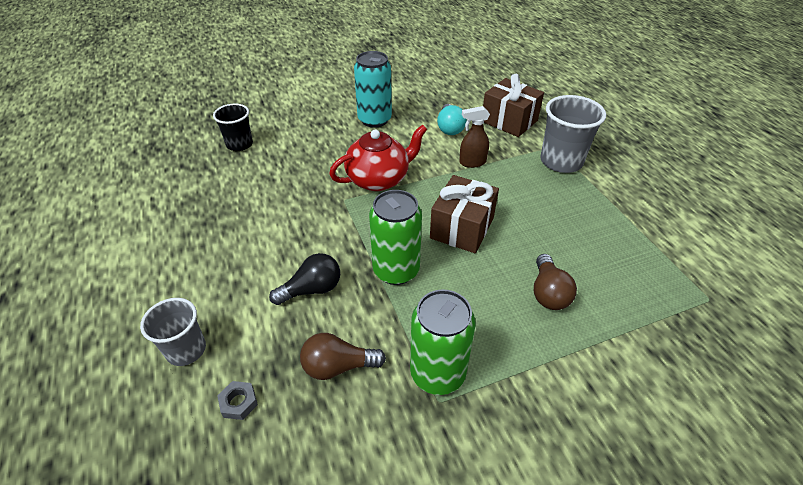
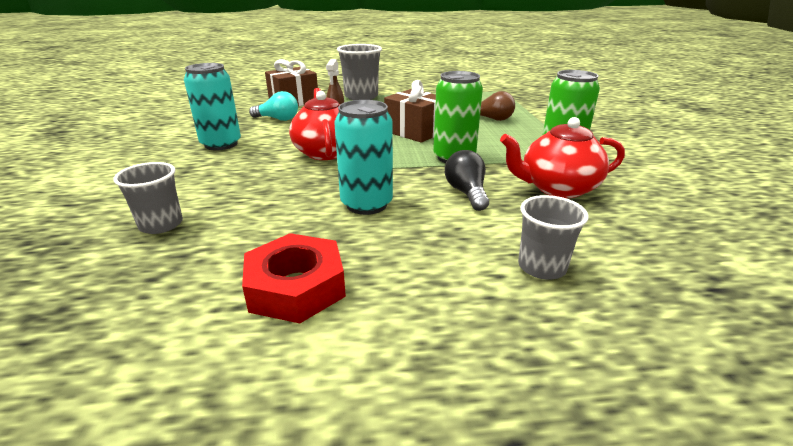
camera: 75 degrees left, 15 degrees down
black cup [213,104,253,151] -> grey cup [113,162,183,234]
grey nut [217,381,258,420] -> none
brown light bulb [300,333,386,380] -> red teapot [500,117,625,198]
none -> red nut [242,233,346,323]
none -> turquoise can [334,100,393,215]

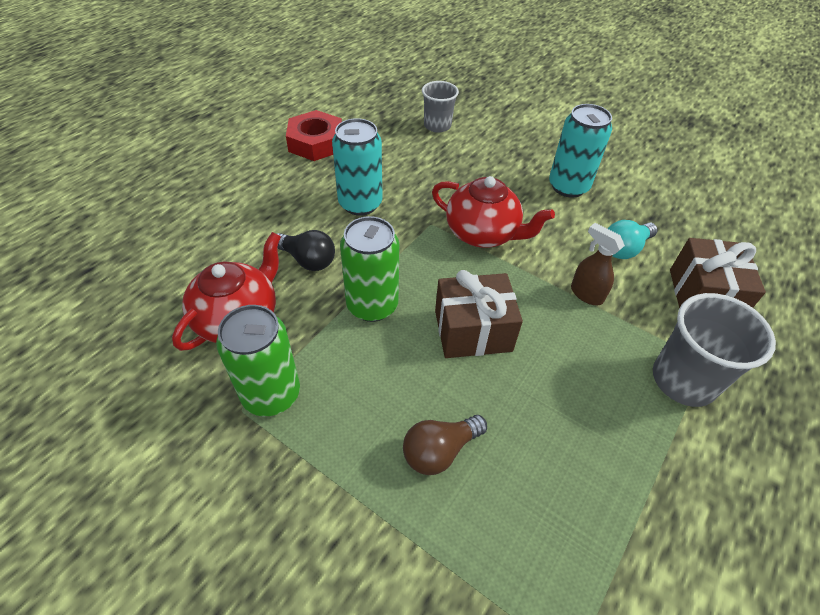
camera: 130 degrees right, 20 degrees up
grey cup [518,195,589,279] -> none

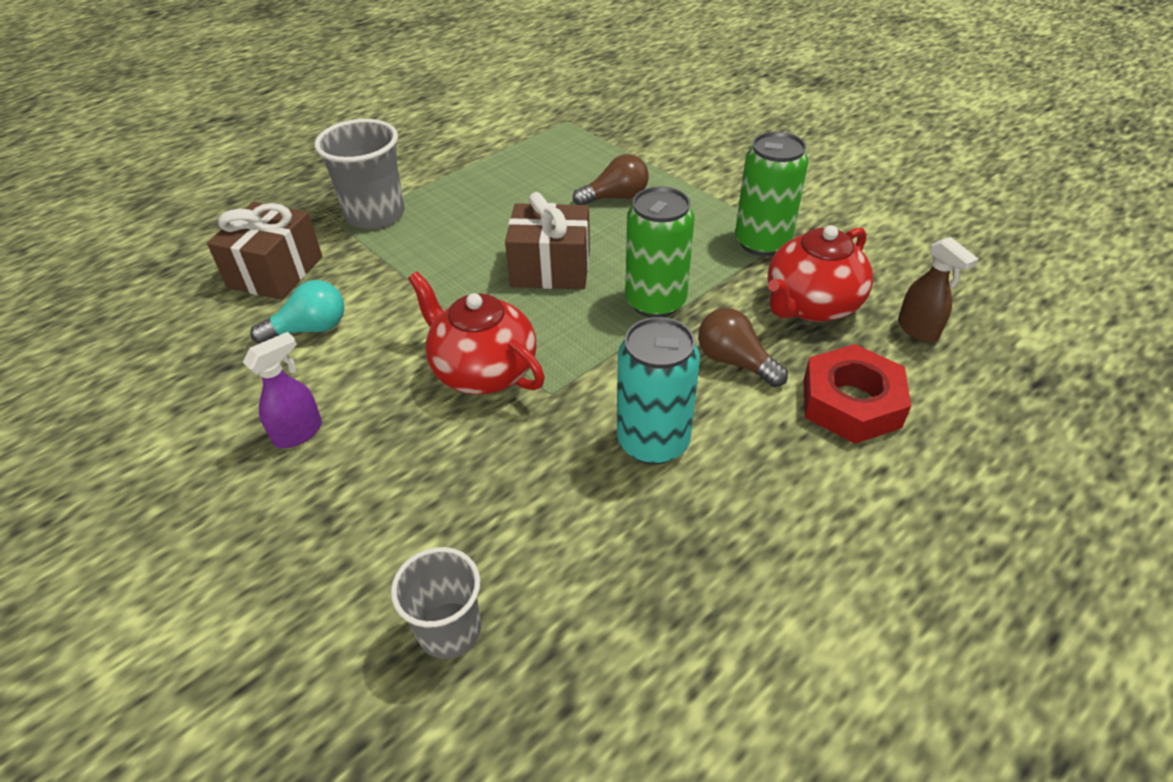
camera: 165 degrees left, 5 degrees down
black light bulb [277,230,335,271] -> brown light bulb [698,308,788,387]
red nut [286,110,342,161] -> red nut moved to [803,344,911,444]
turquoise can [549,104,612,198] -> purple spray bottle [243,332,322,448]
brown spray bottle [571,223,625,305] -> brown spray bottle moved to [898,237,978,343]

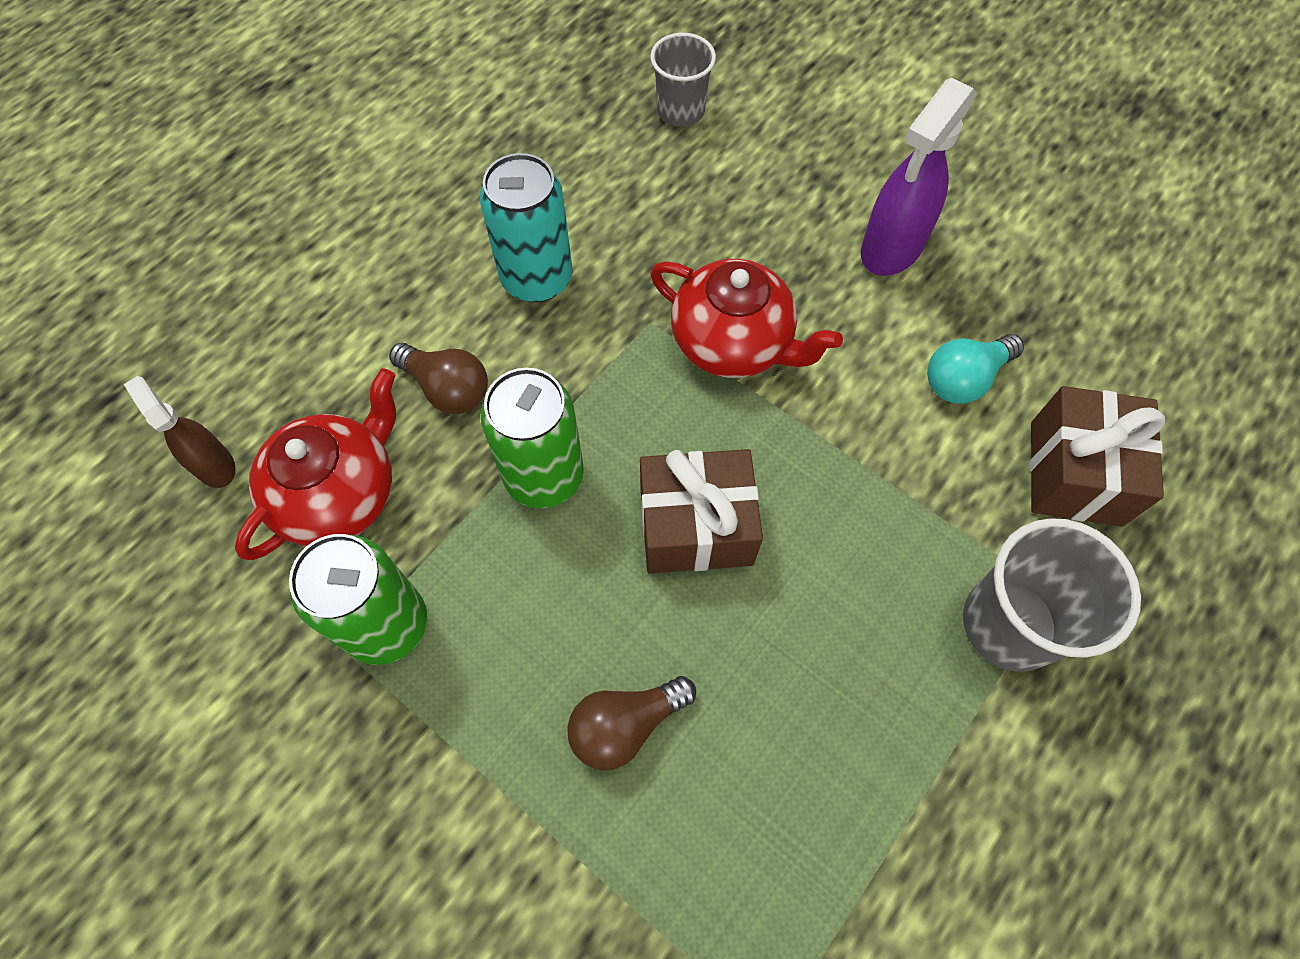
camera: 170 degrees right, 20 degrees up
purple spray bottle [243,332,322,448] -> purple spray bottle [861,78,976,276], size x1.66
red nut [803,344,911,444] -> none

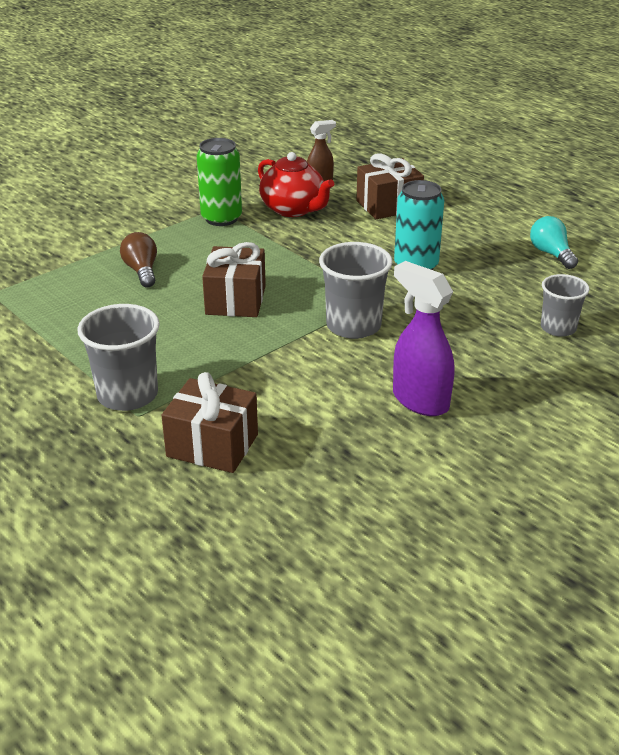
camera: 100 degrees right, 30 degrees down
brown light bulb [389,343,488,414] -> none
green can [481,368,584,508] -> none
red teapot [651,259,843,378] -> grey cup [319,242,392,339]
turquoise light bulb [927,334,1024,404] -> turquoise light bulb moved to [530,216,578,269]
none -> brown gift [356,153,424,219]

